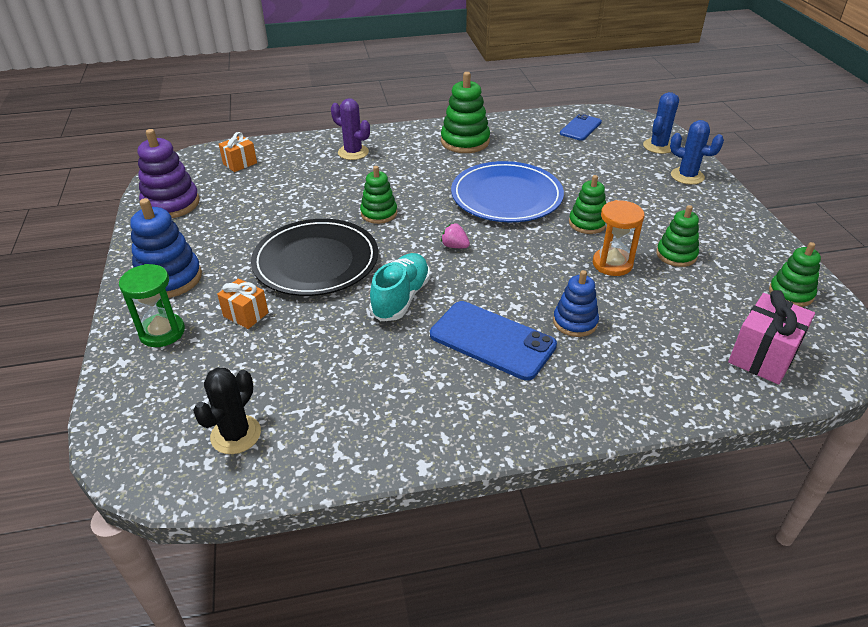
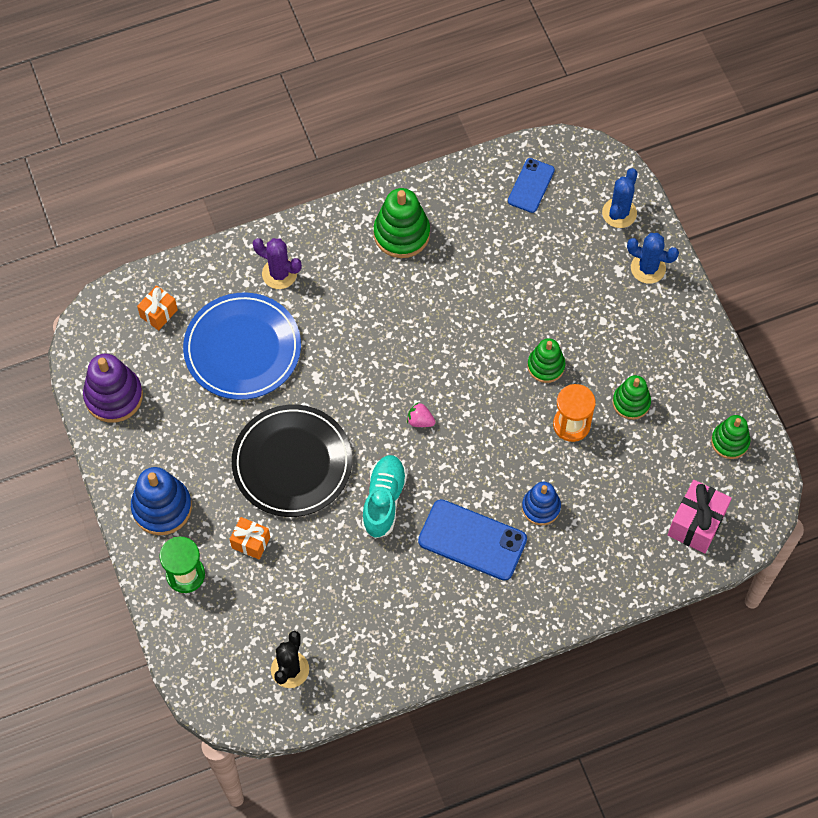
camera: 10 degrees left, 25 degrees up
green stacking toy [360,166,397,224] -> none
blue plate [451,161,564,222] -> blue plate moved to [183,292,301,400]

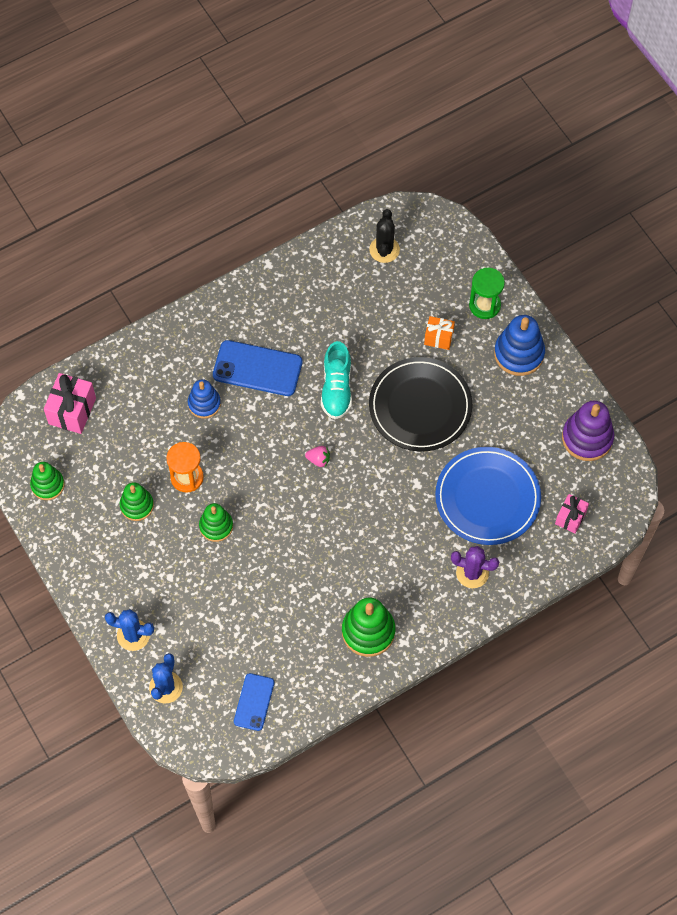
camera: 170 degrees right, 0 degrees up
orange gift [137,285,178,331] -> pink gift [555,494,589,533]

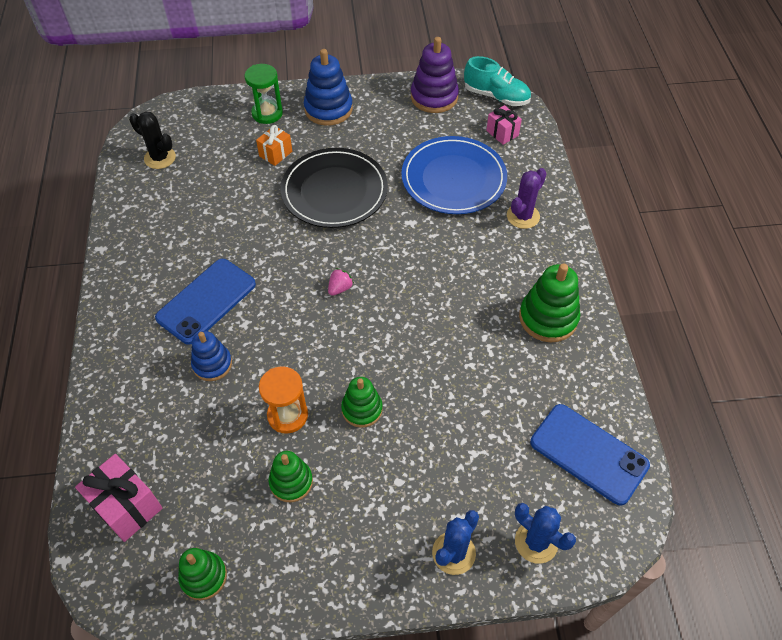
camera: 65 degrees left, 10 degrees down
blue phone [234,673,274,731] -> blue phone [530,404,650,506], size x1.64
turquoise shoe [321,341,352,419] -> turquoise shoe moved to [464,56,531,106]

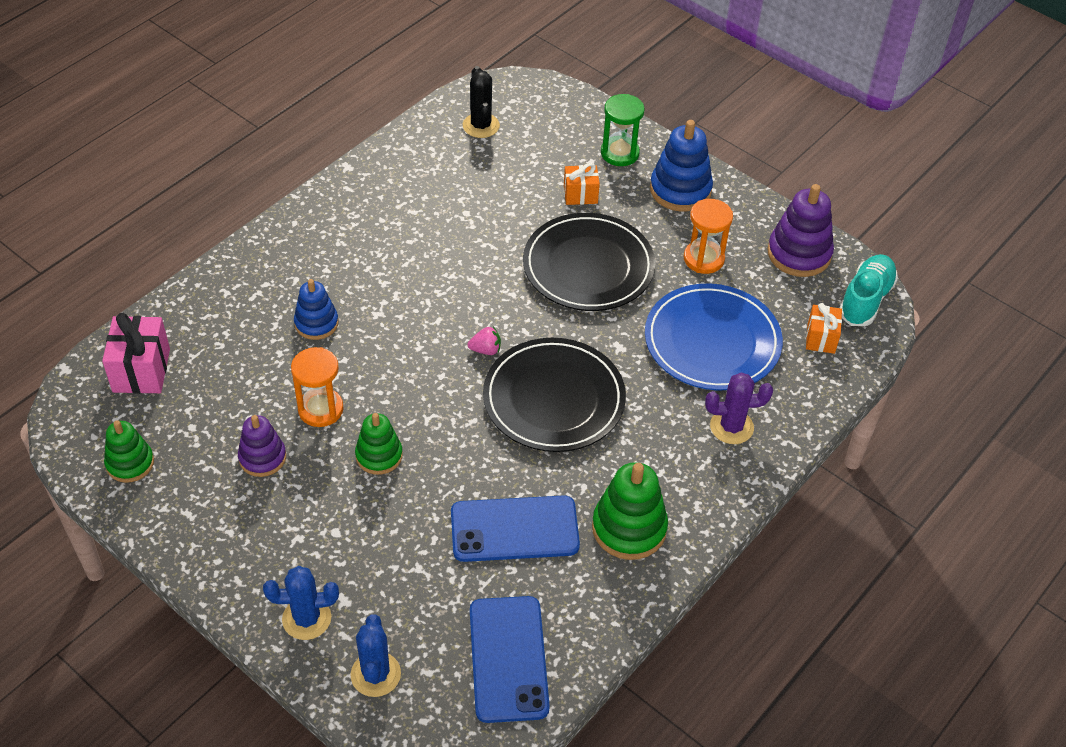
camera: 45 degrees right, 5 degrees down
blue phone [155,259,256,345] -> blue phone moved to [451,495,580,562]
green stacking toy [269,451,313,502] -> purple stacking toy [238,415,286,477]
turquoise shoe [464,56,531,106] -> turquoise shoe turned 135 degrees counterclockwise [840,254,898,326]
pink gift [486,105,522,145] -> orange gift [806,303,842,354]
none -> black plate [483,338,626,452]
none -> orange hourglass [684,199,733,274]

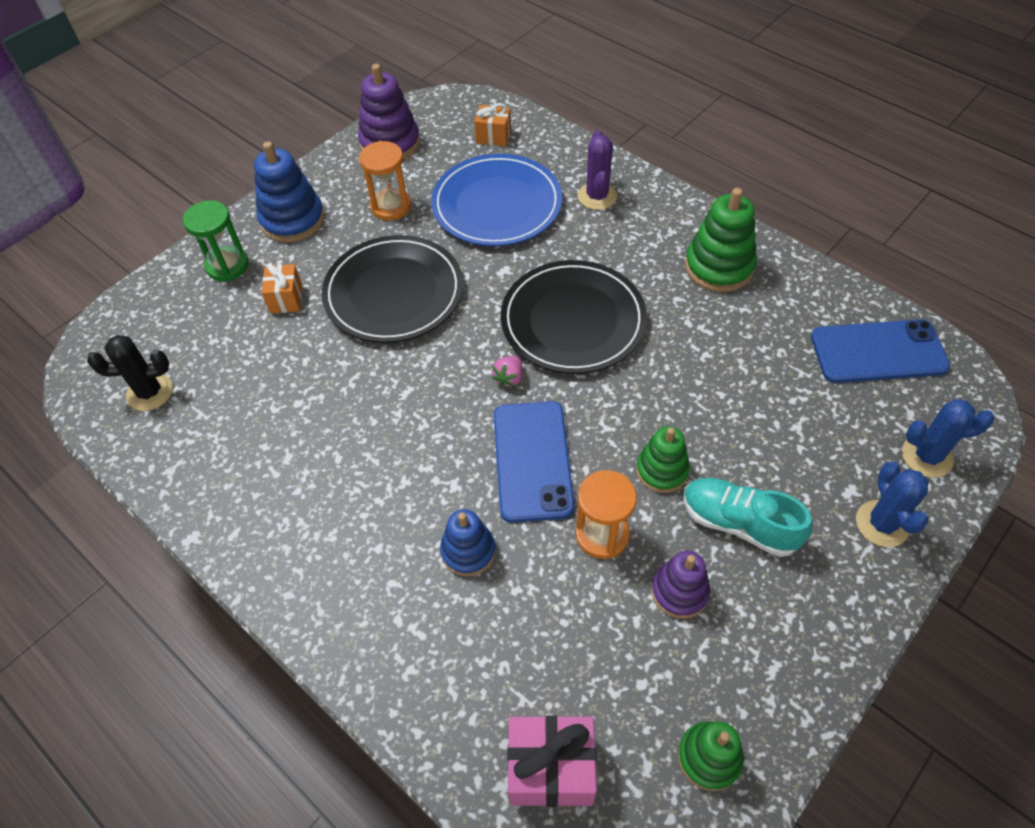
camera: 85 degrees left, 5 degrees up
blue phone [451,495,580,562] -> blue phone moved to [493,401,575,523]
pink strawberry [468,327,501,355] -> pink strawberry turned 150 degrees counterclockwise [492,356,523,388]
turquoise shoe [840,254,898,326] -> turquoise shoe moved to [683,478,812,557]

